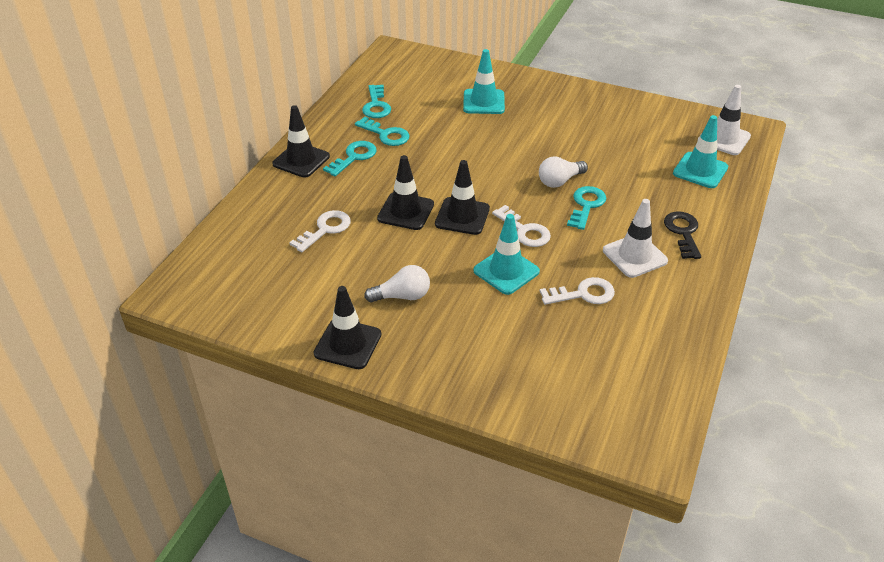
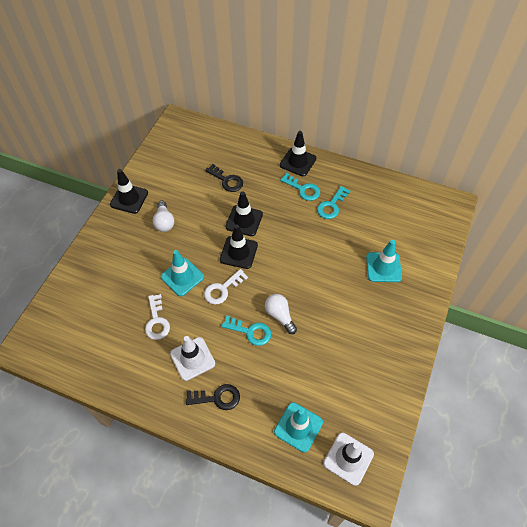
camera: 90 degrees right, 15 degrees up
white key [289,210,351,252] -> black key [205,164,243,192]
turquoise key [362,85,391,118] -> none

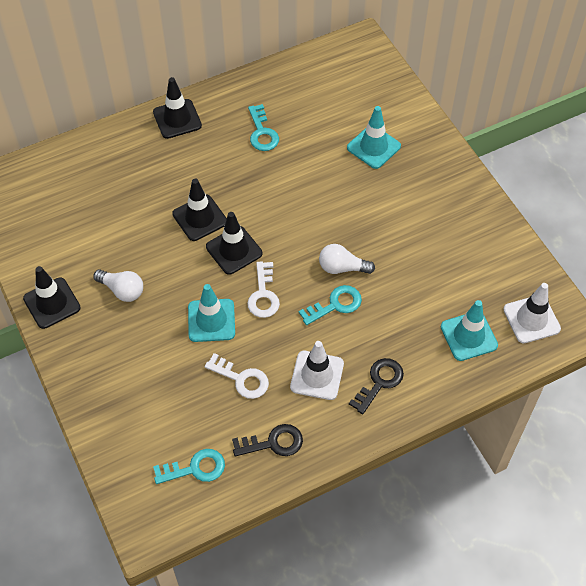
camera: 50 degrees left, 0 degrees up
black key [205,164,243,192] -> black key moved to [232,424,303,456]
turquoise key [280,173,320,201] -> turquoise key moved to [153,449,225,484]

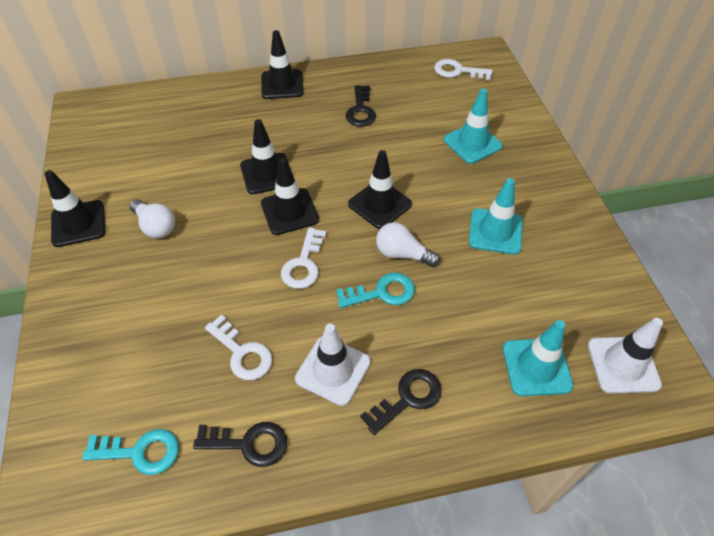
camera: 15 degrees right, 5 degrees down
turquoise traffic cone [188,284,235,342] -> turquoise traffic cone moved to [469,178,523,254]
turquoise key [248,104,279,151] -> black key [346,85,376,126]
none -> black traffic cone [348,150,412,229]
none -> white key [434,59,493,80]

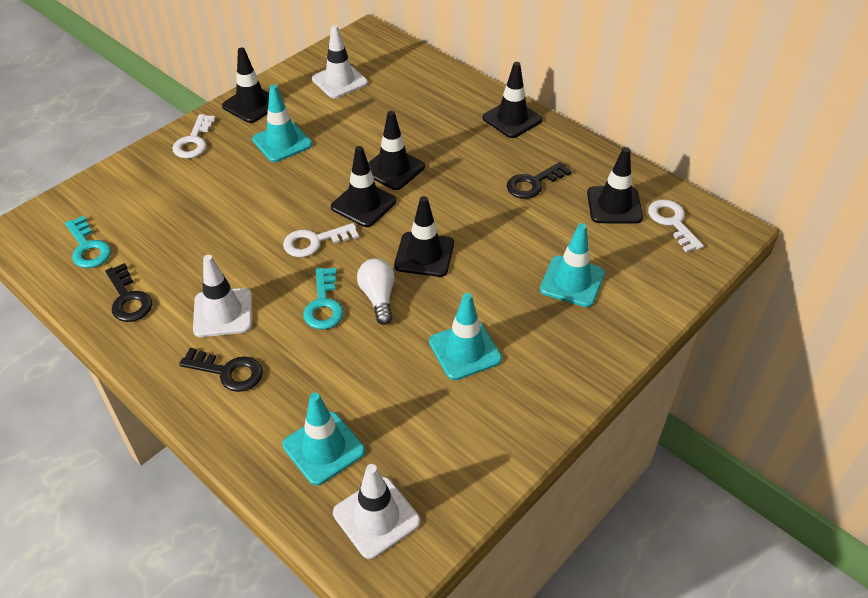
camera: 55 degrees right, 5 degrees down
white light bulb [129,199,175,239] -> turquoise traffic cone [252,85,312,162]
white key [205,314,272,380] -> white key moved to [172,114,216,158]
turquoise key [336,273,415,308] -> turquoise key turned 45 degrees clockwise [303,268,344,329]
none -> white traffic cone [312,25,368,98]
none -> black traffic cone [587,147,643,224]

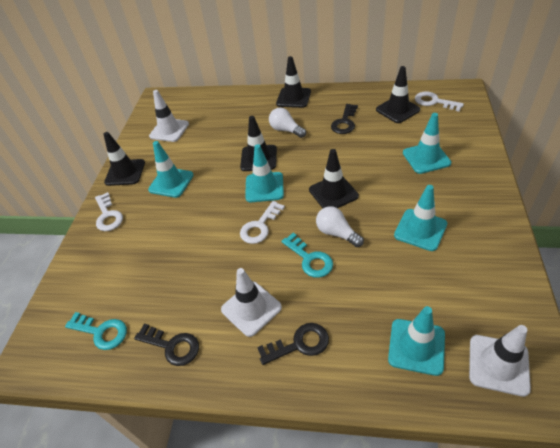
camera: 30 degrees left, 0 degrees up
black traffic cone [331,146,396,227] -> turquoise traffic cone [245,144,284,202]
none -> white light bulb [269,108,306,138]

